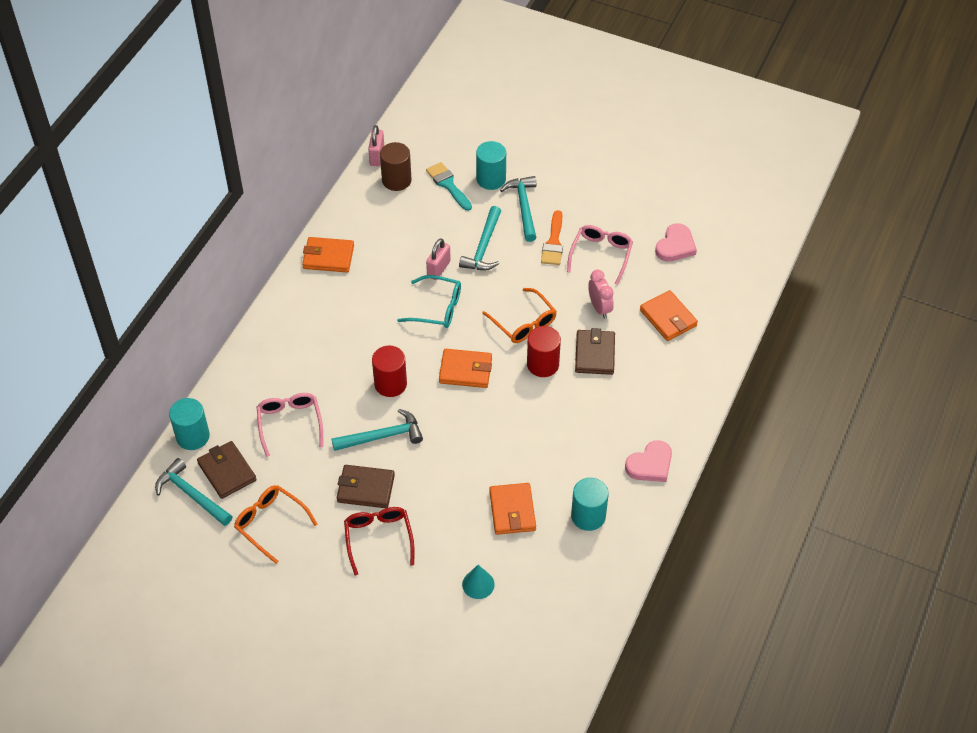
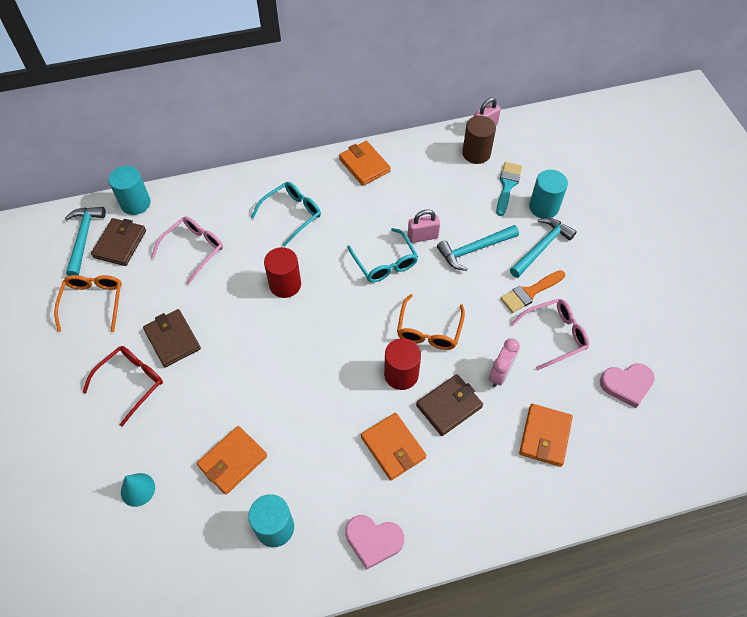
camera: 50 degrees right, 5 degrees up
turquoise hammer [332,409,423,451] -> none
orange wallet [439,349,492,388] -> orange wallet moved to [361,413,426,480]
none -> turquoise glasses [251,182,321,247]

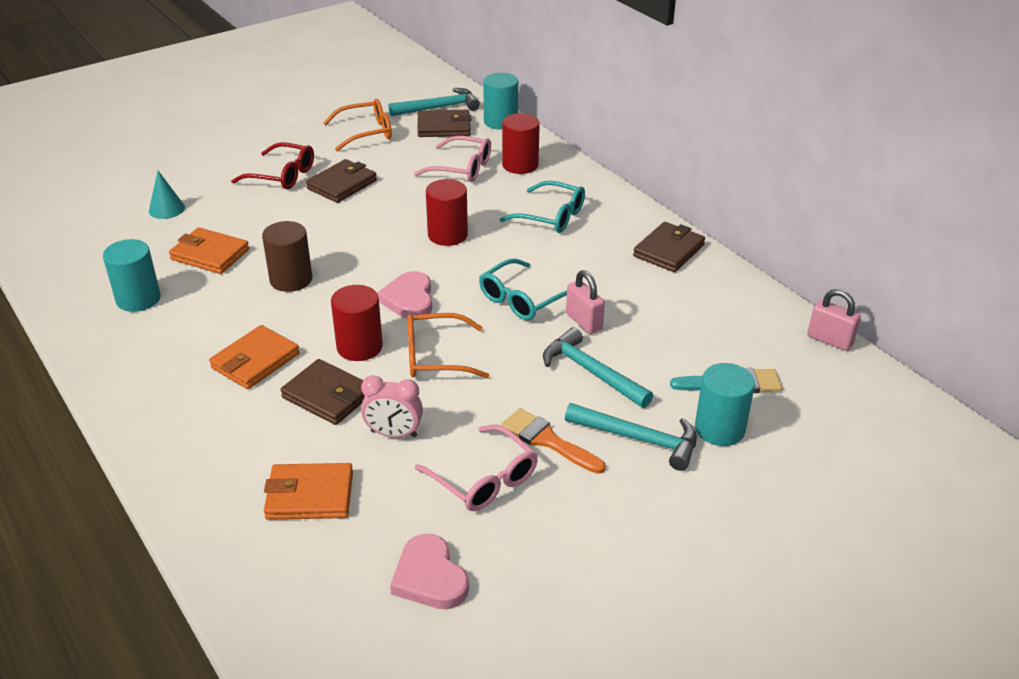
camera: 70 degrees right, 20 degrees down
orange wallet [339,141,391,186] -> brown wallet [633,222,705,272]
pink heart [346,515,404,569] -> pink heart moved to [377,271,432,319]
brown cylinder [462,116,496,164] -> brown cylinder moved to [262,221,313,292]
none -> red cylinder [502,113,540,174]

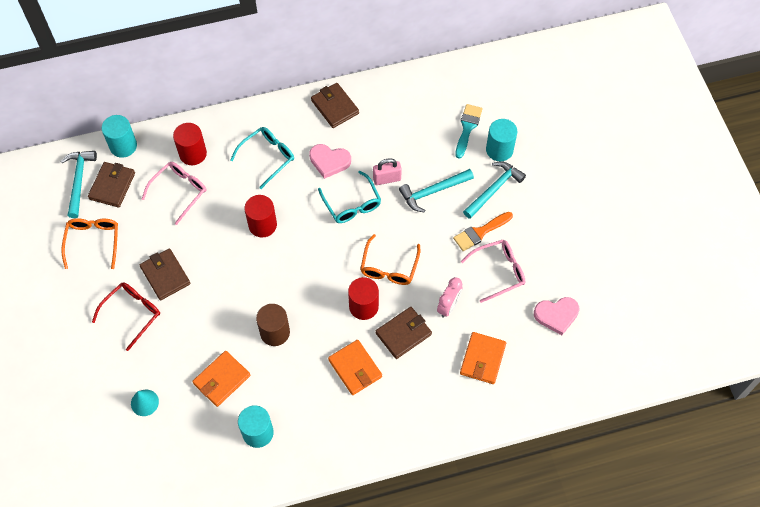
camera: 70 degrees left, 25 degrees up
pink heart [377,271,432,319] -> pink heart moved to [309,144,351,179]
pink padlock [807,289,861,351] -> none

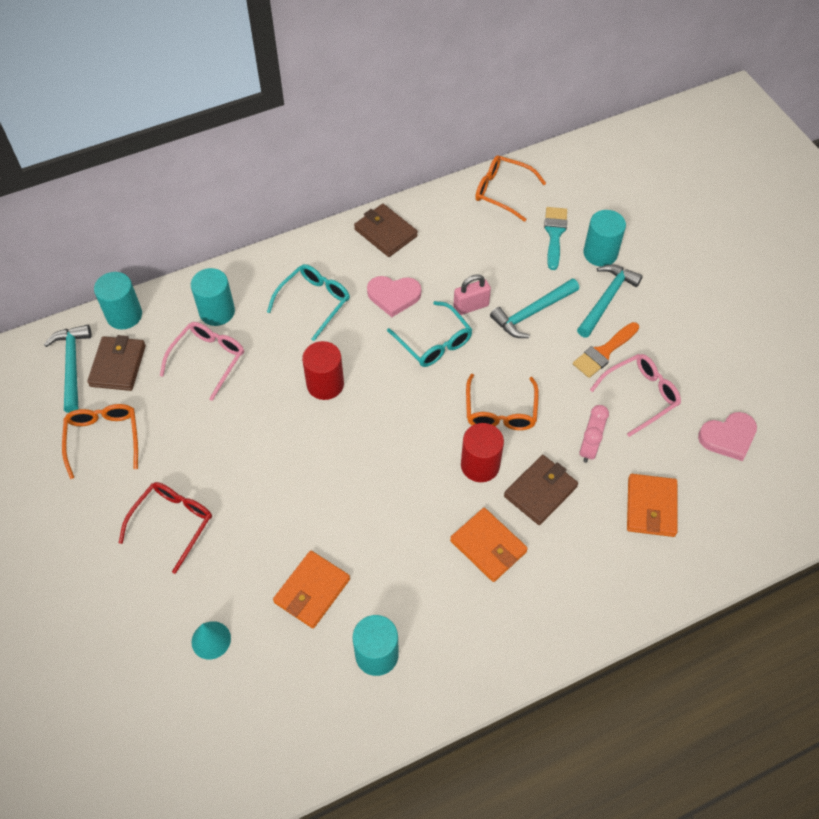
camera: 10 degrees left, 5 degrees down
brown wallet [140,249,191,300] -> none
red cylinder [173,123,207,165] -> turquoise cylinder [191,268,235,326]
brown cylinder [256,304,290,346] -> none
none -> orange glasses [475,156,546,222]

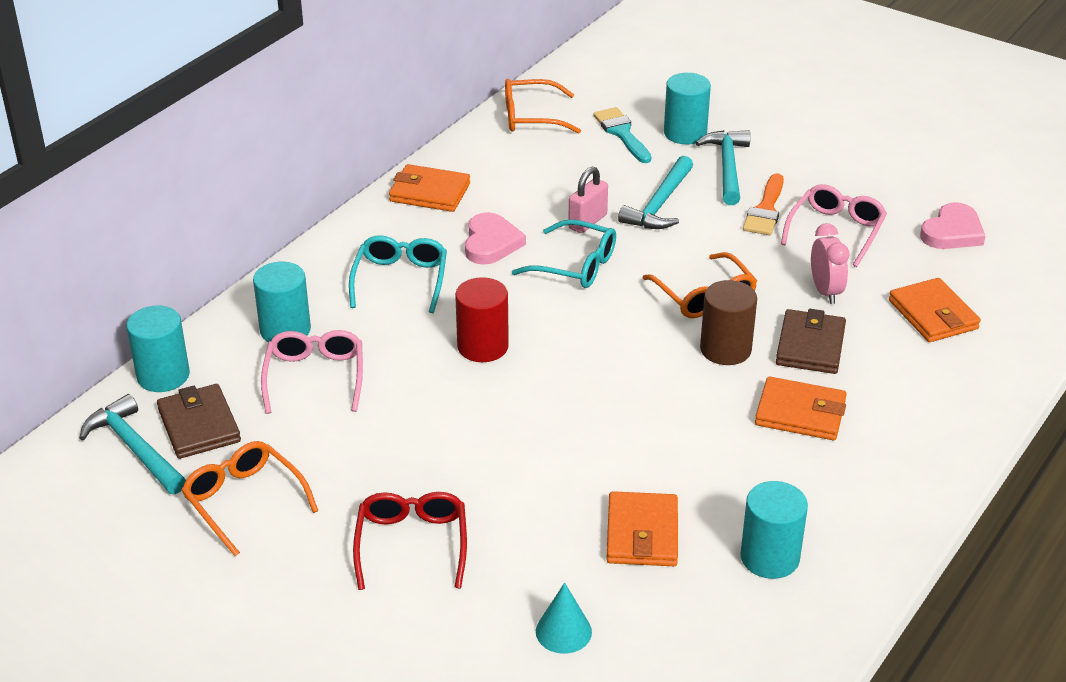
camera: 30 degrees left, 20 degrees down
brown wallet [354,204,418,257] -> orange wallet [389,164,470,212]
pink heart [367,276,421,317] -> pink heart turned 60 degrees counterclockwise [465,212,526,265]
red cylinder [461,423,504,482] -> brown cylinder [700,280,757,365]

